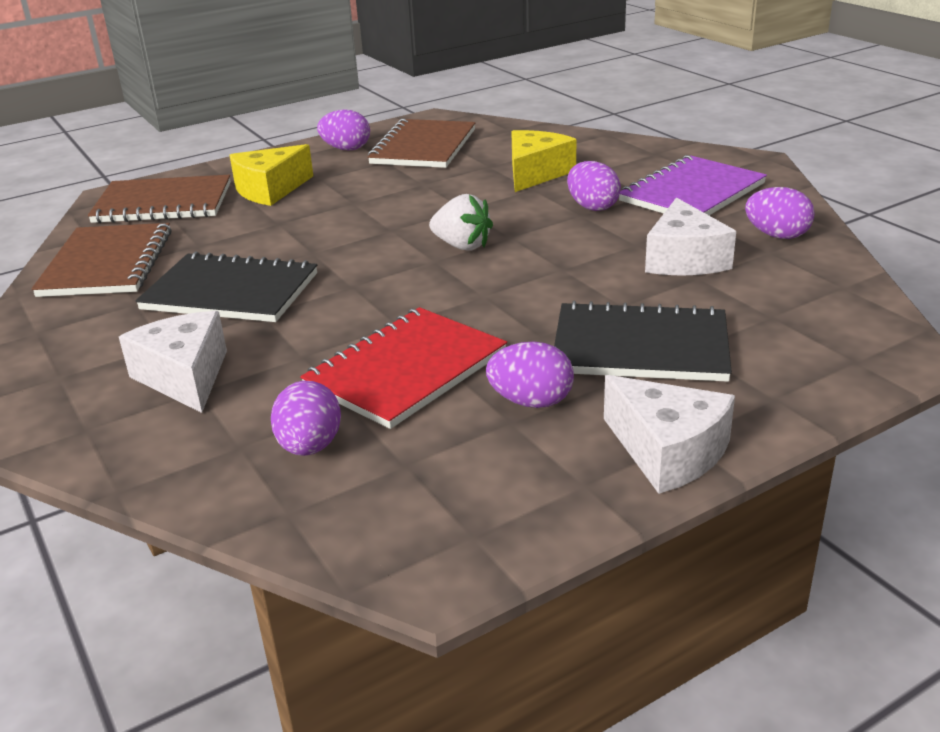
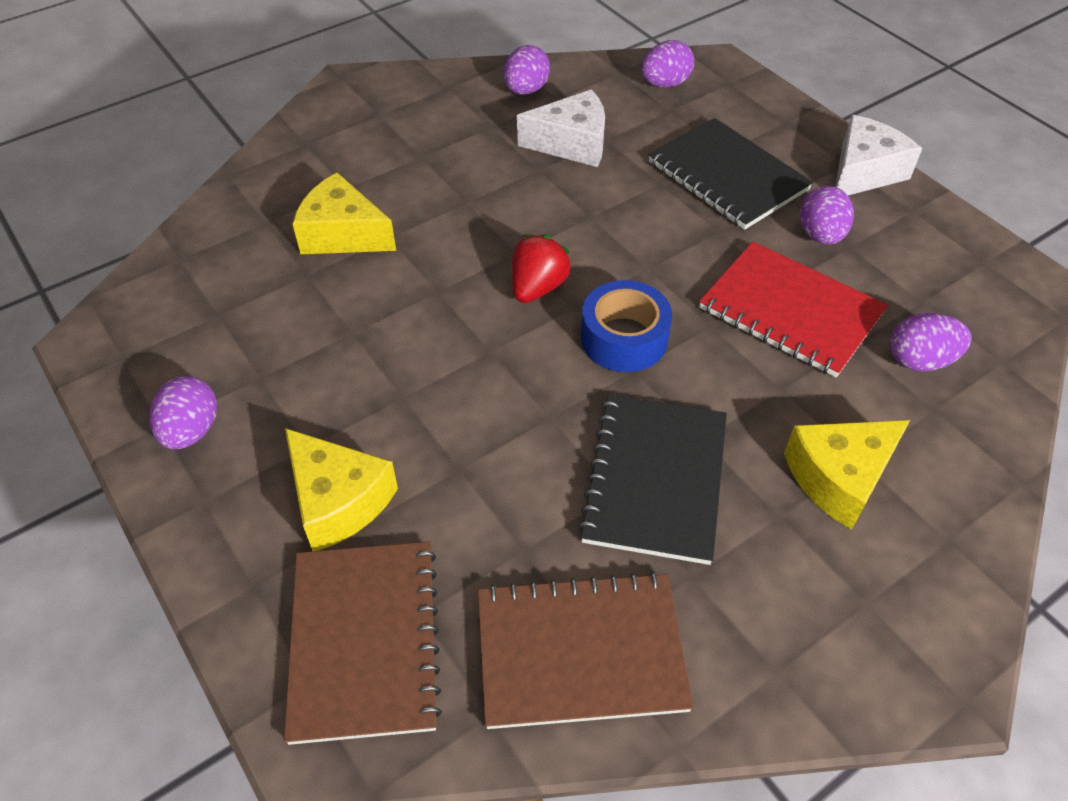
camera: 95 degrees left, 20 degrees up
white cheese [119,311,227,413] -> yellow cheese [784,420,910,530]
brown notebook [368,119,476,168] -> none
white strawberry [429,194,493,251] -> red strawberry [512,234,572,303]
black notebook [554,301,732,382] -> black notebook turned 45 degrees counterclockwise [648,118,813,230]
purple egg [567,161,621,211] -> purple egg moved to [641,40,694,88]
purple notebook [619,155,767,215] -> none
none -> blue tape [581,280,672,372]

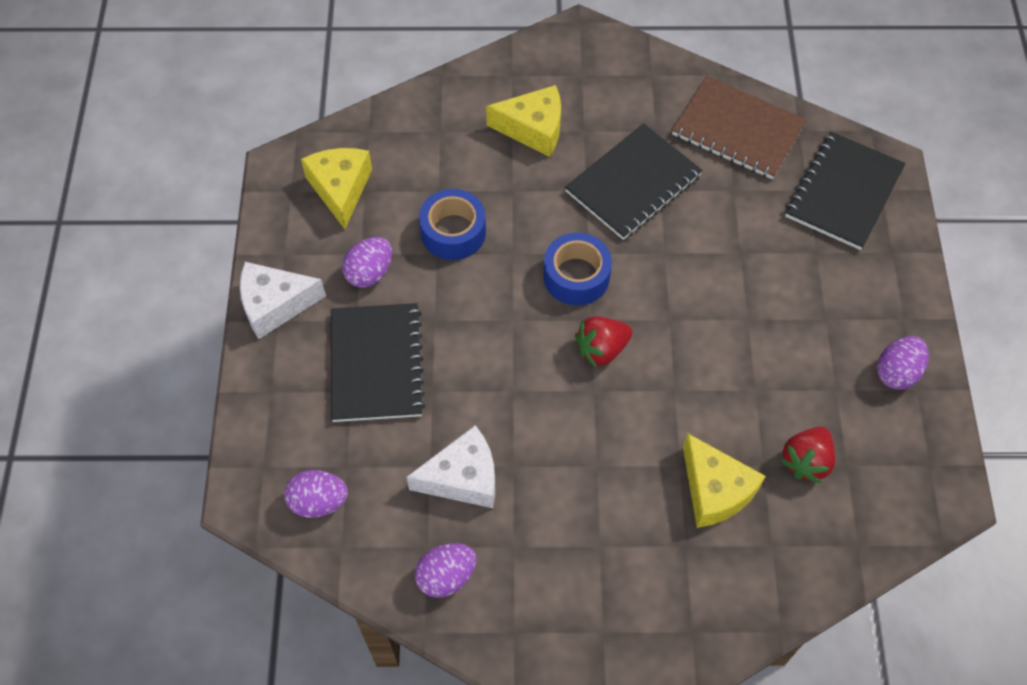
camera: 145 degrees left, 10 degrees up
brown notebook [284,542,442,745] -> black notebook [785,131,906,250]
yellow cheese [285,428,398,551] -> yellow cheese moved to [301,148,372,229]
white cheese [517,89,605,167] -> white cheese turned 135 degrees clockwise [407,425,495,508]
red notebook [699,241,888,377] -> blue tape [419,189,486,260]
purple egg [890,313,972,371] -> none
none -> red strawberry [781,427,835,483]

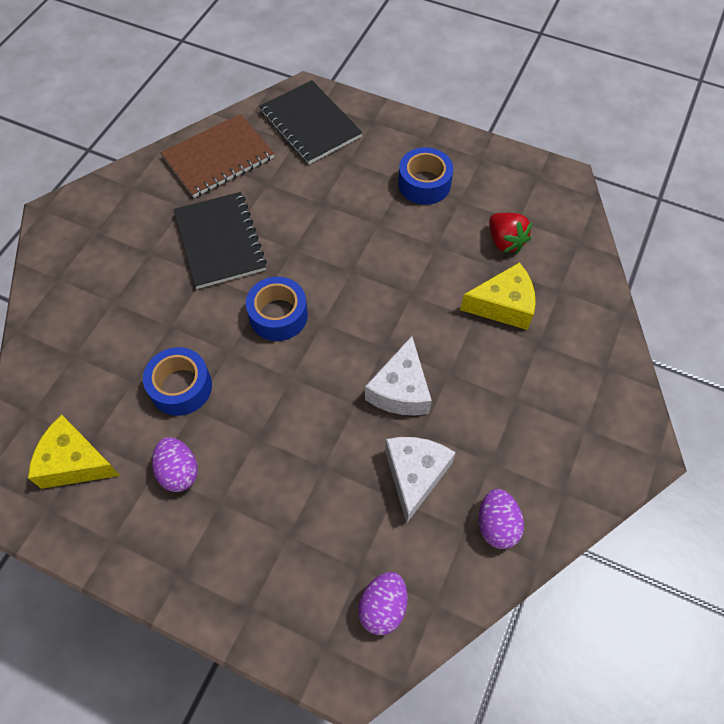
camera: 65 degrees left, 0 degrees up
white cheese [240,262,326,339] -> white cheese moved to [365,336,432,415]
black notebook [331,303,425,422] -> none
yellow cheese [486,85,561,157] -> none
red strawberry [575,316,633,367] -> none
purple egg [877,336,929,390] -> none
none -> blue tape [398,147,453,205]

